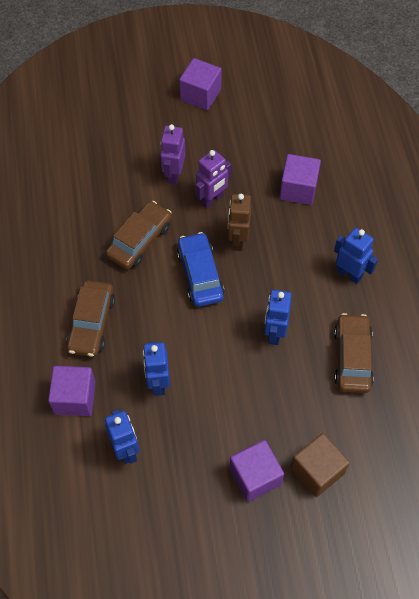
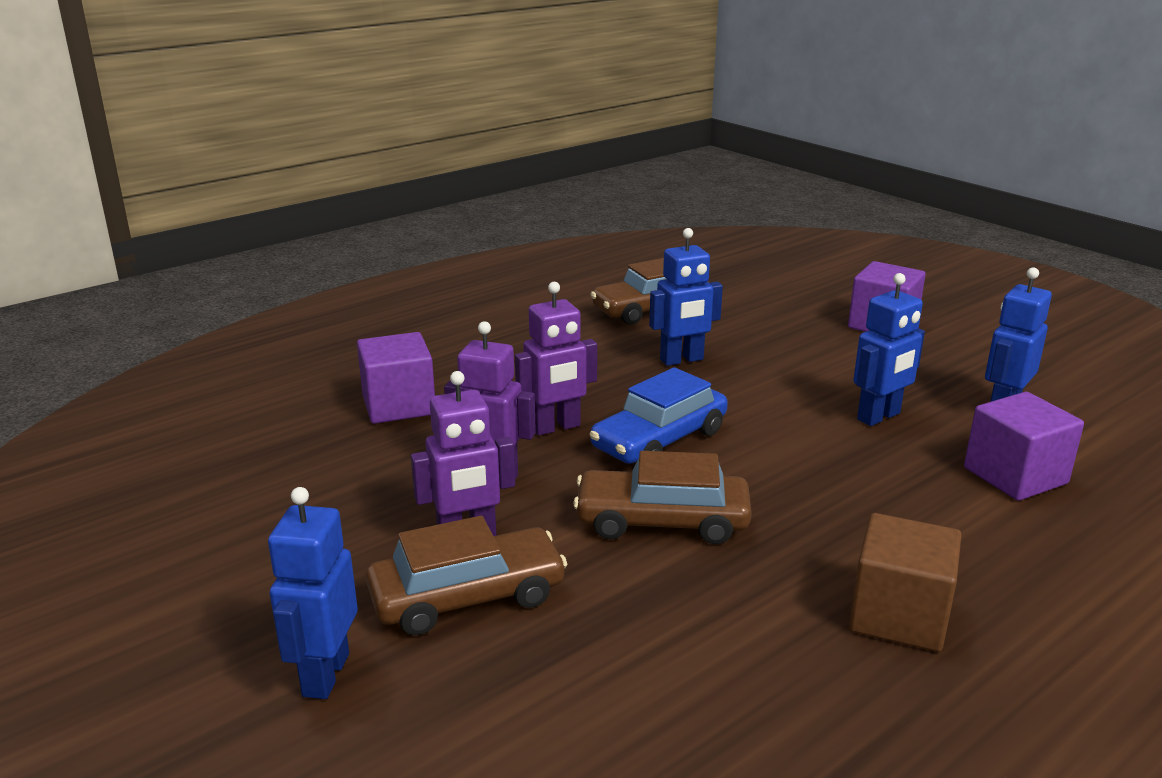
camera: 120 degrees left, 35 degrees down
brown car [66,280,115,357] -> brown car moved to [366,516,568,635]
purple cube [179,58,222,110] -> none
brown robot [228,194,251,251] -> purple robot [515,282,597,436]
brown cube [291,433,350,497] -> brown cube moved to [849,513,962,652]
blue robot [334,228,378,284] -> blue robot moved to [268,487,358,699]

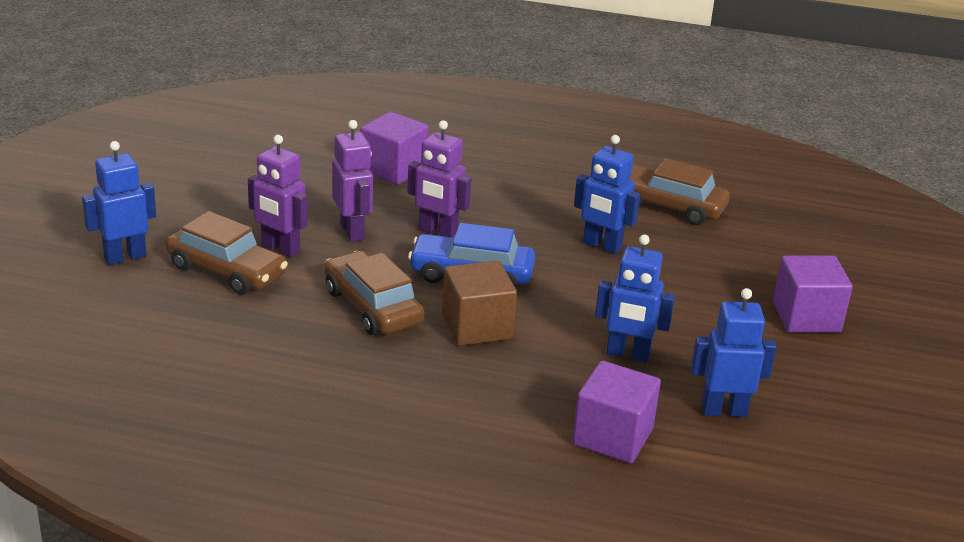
camera: 50 degrees right, 5 degrees up
brown cube [849,513,962,652] -> brown cube moved to [442,261,517,346]

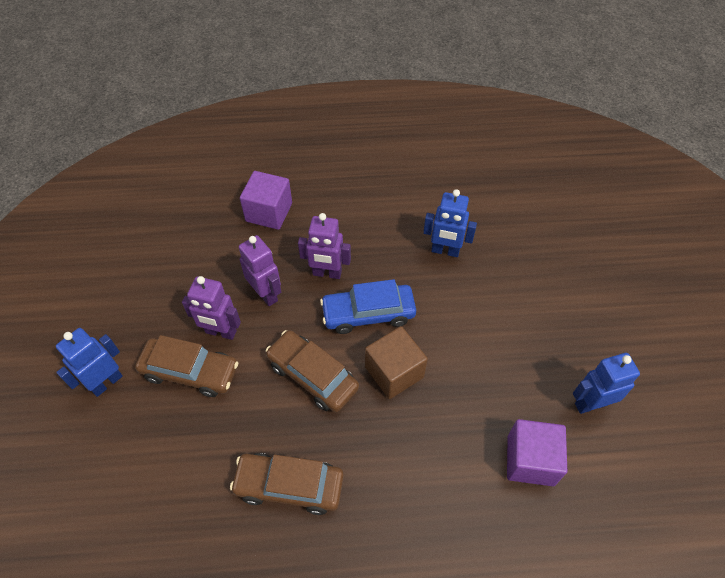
camera: 15 degrees left, 25 degrees up
blue robot [595,235,675,362] -> none
brown car [628,158,730,225] -> brown car moved to [230,453,344,515]
purple cube [773,255,853,333] -> none

